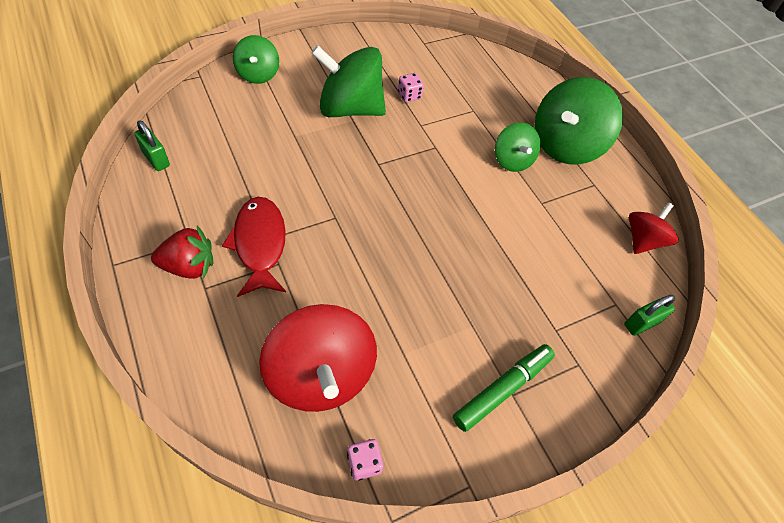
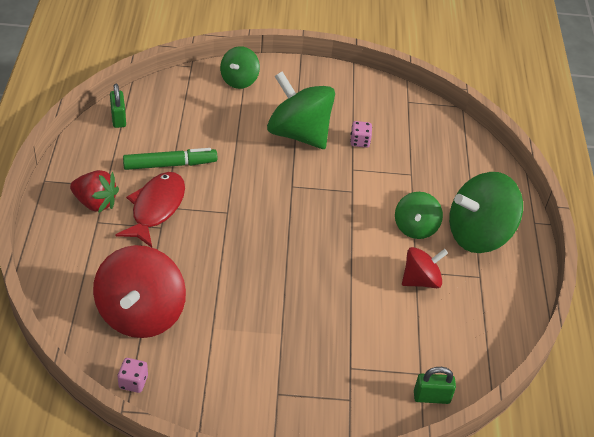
camera: 30 degrees right, 10 degrees down
green marker [453,344,555,432] -> green marker moved to [123,148,218,170]
red spinning top [629,202,678,254] -> red spinning top moved to [402,247,448,288]

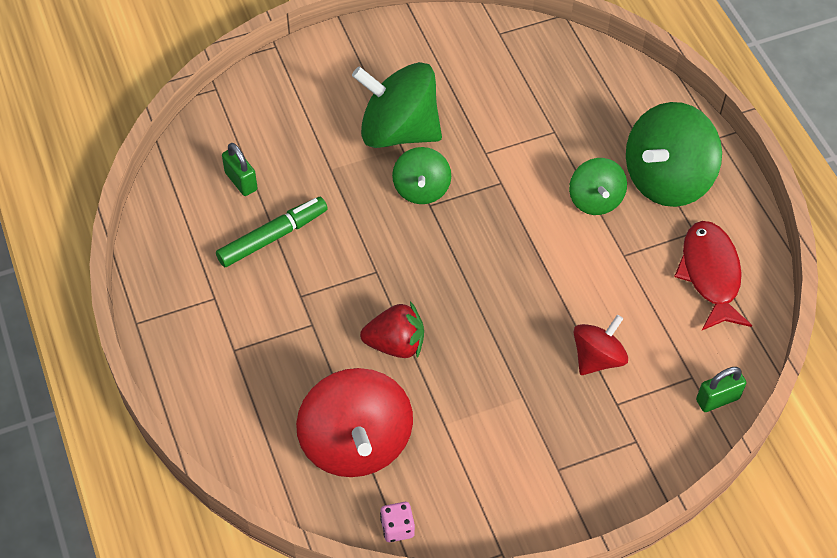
camera: 20 degrees left, 10 degrees up
red strawberry [70,170,119,213] -> red strawberry moved to [360,301,424,358]
green padlock [110,84,126,128] -> green padlock moved to [222,143,258,196]
red fish [115,172,185,248] -> red fish moved to [674,221,752,330]
green spinning top [220,46,260,89] -> green spinning top moved to [392,147,451,204]
pink dice [350,121,372,148] -> none
red spinning top [402,247,448,288] -> red spinning top moved to [574,315,628,375]

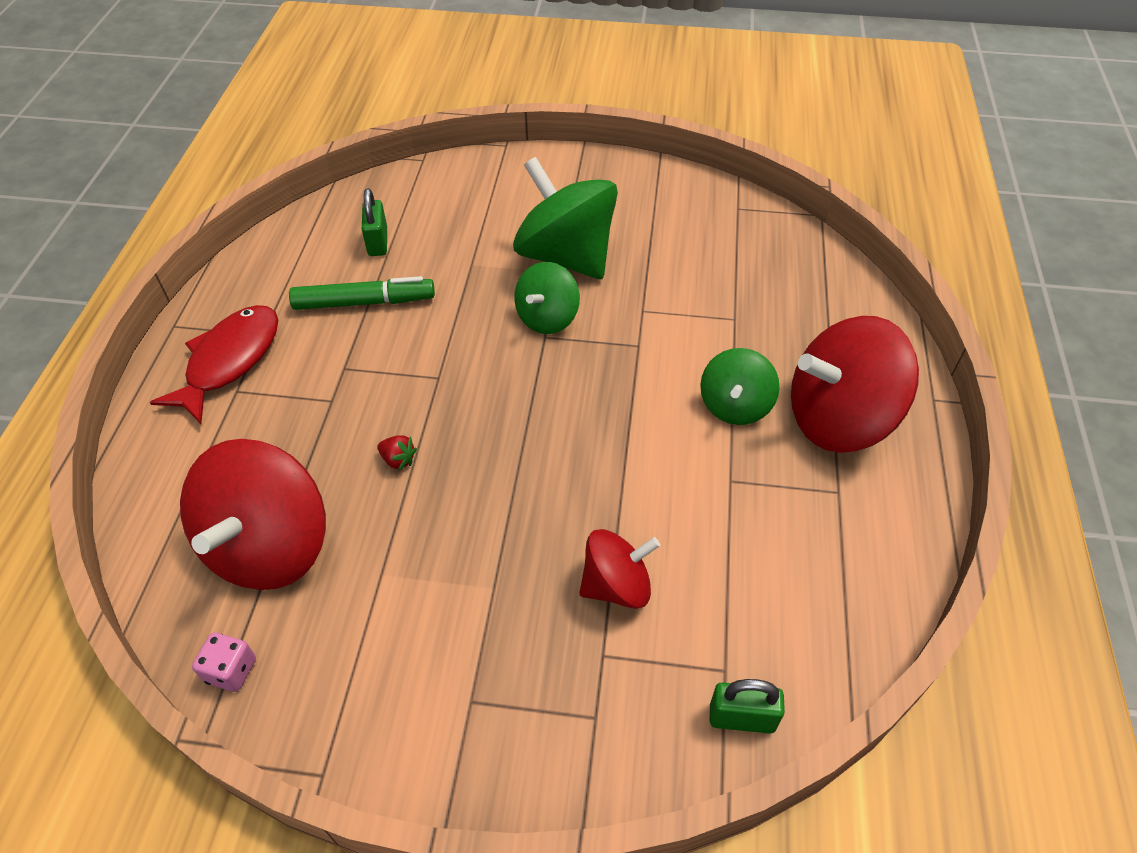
camera: 30 degrees right, 5 degrees down
red strawberry [360,301,424,358] -> red strawberry [377,435,417,471], size x0.49
green spinning top [626,102,722,207] -> red spinning top [791,316,919,453]
red fish [674,221,752,330] -> red fish moved to [149,305,278,424]

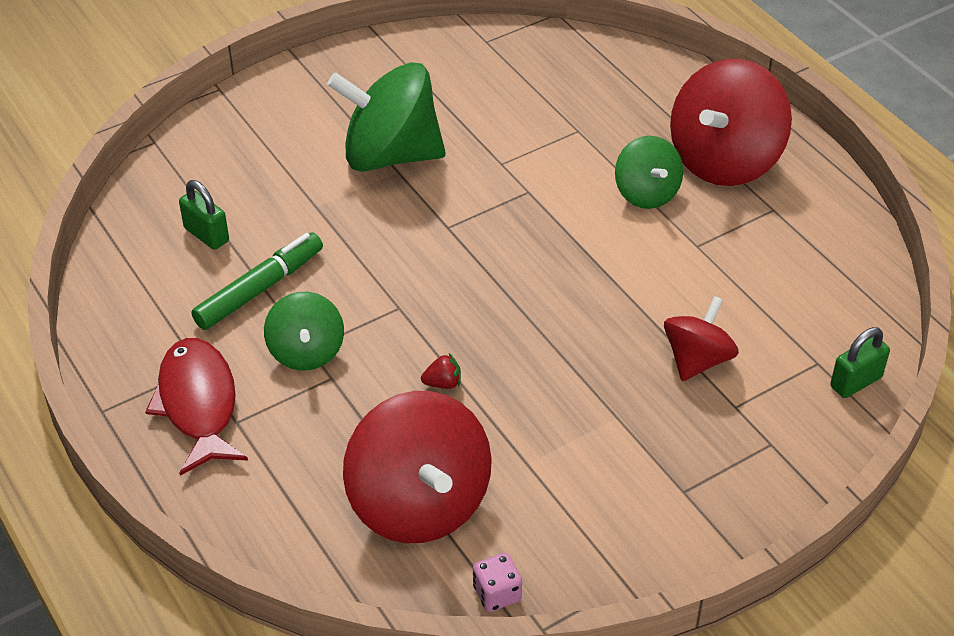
camera: 40 degrees left, 5 degrees down
green spinning top [515,262,580,334] -> green spinning top moved to [264,292,344,370]

